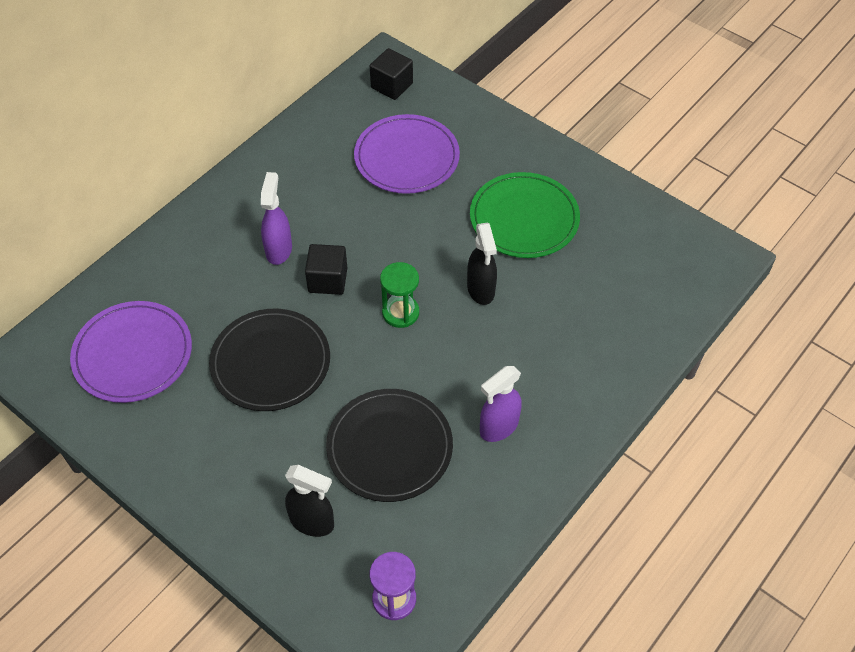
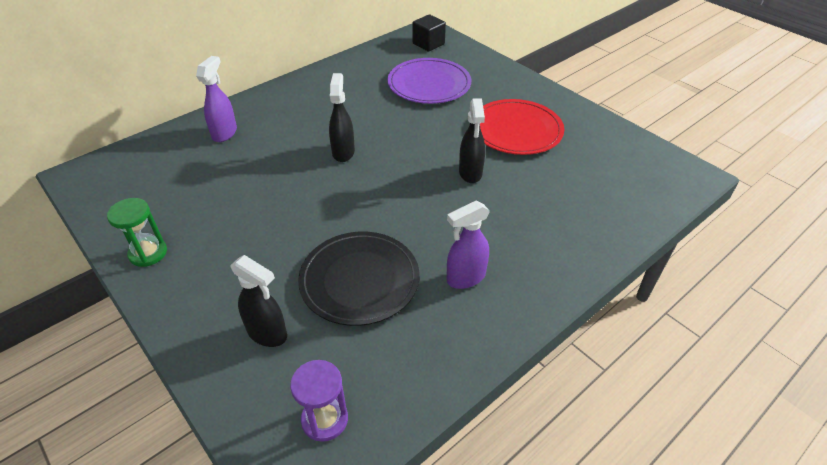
camera: 10 degrees right, 10 degrees down
purple plate [70,301,192,403] -> none
black plate [209,309,330,411] -> none
purple spray bottle [261,172,292,265] -> purple spray bottle moved to [196,56,237,142]
black cube [305,244,347,295] -> black spray bottle [329,73,355,162]
green hourglass [380,262,419,328] -> green hourglass moved to [107,198,167,267]
green plate [470,172,580,258] -> red plate [480,99,564,155]

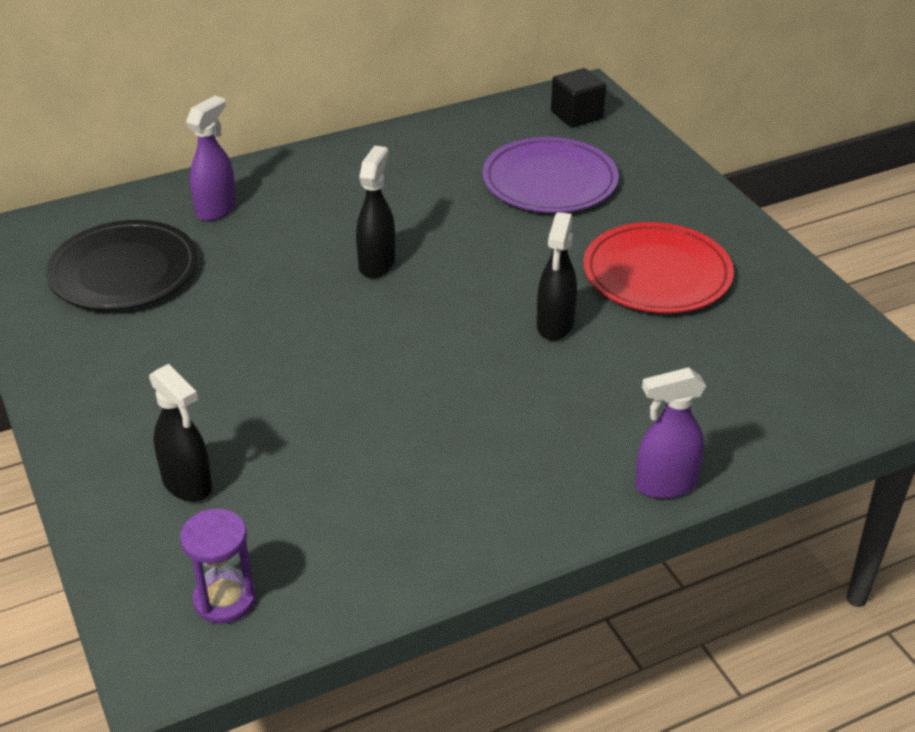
camera: 15 degrees right, 5 degrees down
green hourglass [107,198,167,267] -> none
black plate [298,232,419,326] -> black plate moved to [46,220,198,310]
purple spray bottle [447,200,490,289] -> purple spray bottle moved to [635,367,706,499]

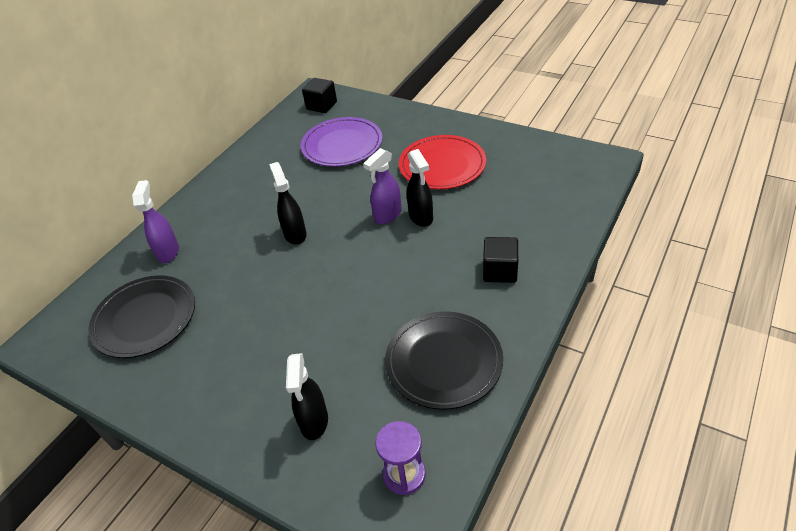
camera: 30 degrees left, 5 degrees up
black spray bottle [149,364,212,502] -> black spray bottle turned 75 degrees clockwise [286,353,328,440]
purple spray bottle [635,367,706,499] -> purple spray bottle moved to [363,148,402,224]
none -> black plate [385,311,503,410]
none -> black cube [483,237,518,283]

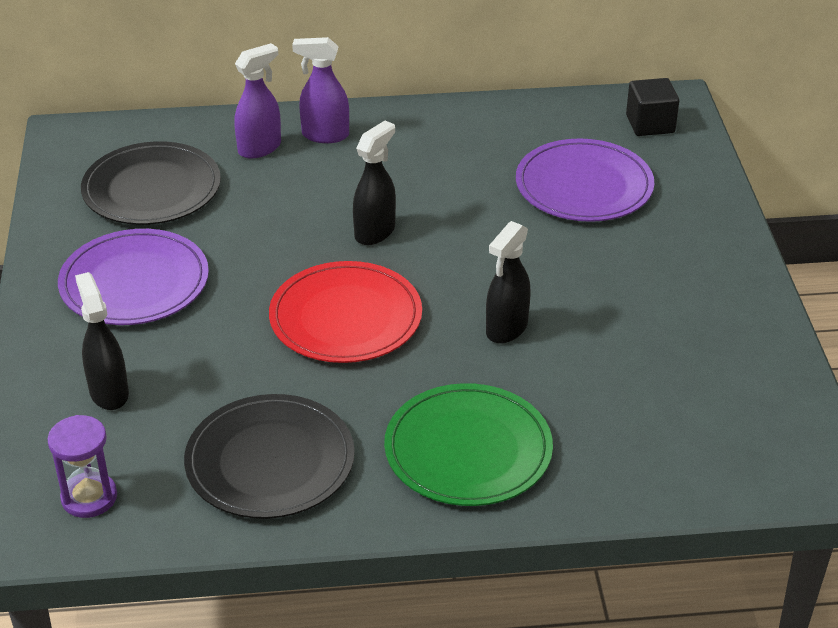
camera: 50 degrees right, 5 degrees down
black spray bottle [286,353,328,440] -> black spray bottle turned 105 degrees clockwise [75,272,129,410]
purple spray bottle [363,148,402,224] -> purple spray bottle moved to [292,37,349,143]
red plate [399,135,486,189] -> red plate moved to [269,261,422,363]
black cube [483,237,518,283] -> green plate [384,383,553,506]
none -> purple plate [58,229,209,325]

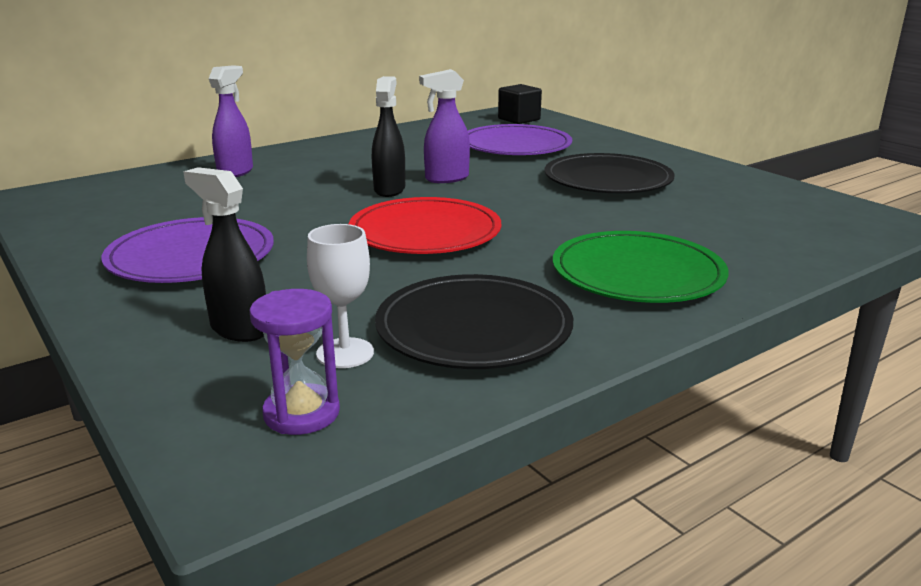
camera: 30 degrees left, 15 degrees down
black plate [81,141,221,225] -> black plate moved to [545,153,674,193]
purple spray bottle [292,37,349,143] -> purple spray bottle moved to [419,69,470,183]
black spray bottle [486,221,531,344] -> none
none -> white goblet [307,224,374,368]

